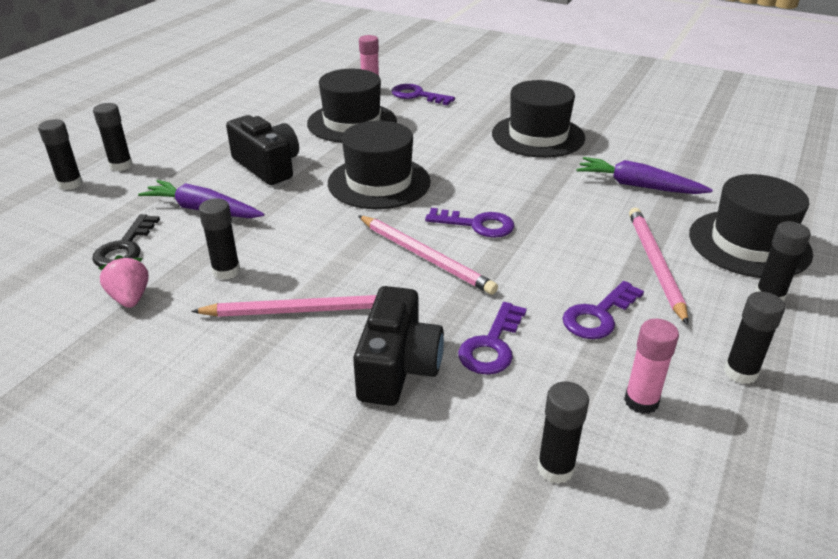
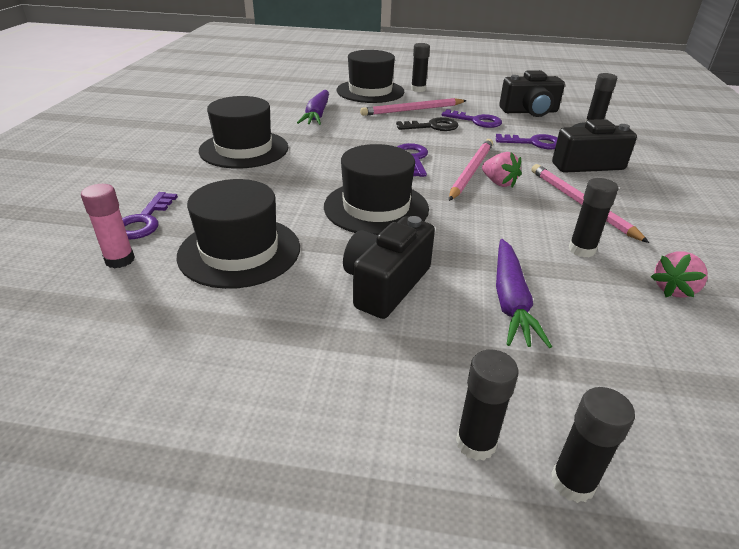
camera: 110 degrees left, 0 degrees up
black key [92,214,160,267] -> black key moved to [396,117,458,131]
pink glue stick [624,319,679,414] -> black camera [499,70,565,117]
black glue stick [724,291,785,384] -> none
none -> pink strawberry [482,152,522,187]

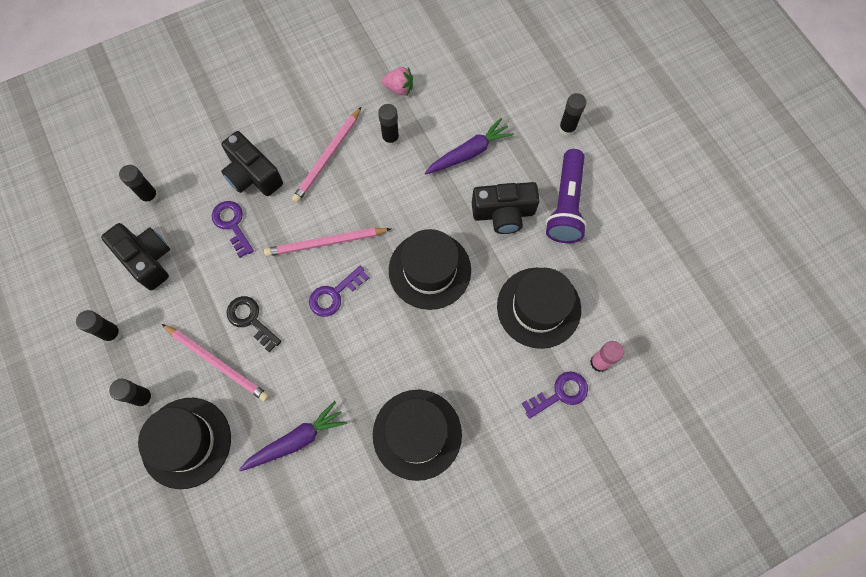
camera: 125 degrees left, 35 degrees up
purple key [442,109,502,128] -> none
pink strawberry [482,152,522,187] -> none
black glue stick [551,387,635,503] -> black glue stick moved to [76,310,122,343]
none -> purple flashlight [545,149,587,243]

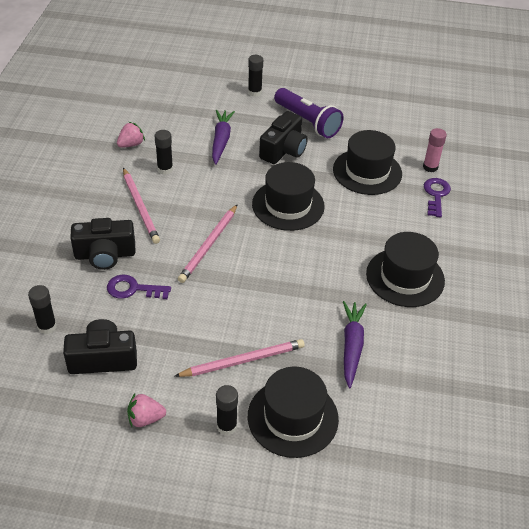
camera: 55 degrees left, 25 degrees down
black glue stick [76,310,122,343] -> pink strawberry [127,393,166,427]
black key [227,296,282,352] -> none
purple key [309,266,370,317] -> none

